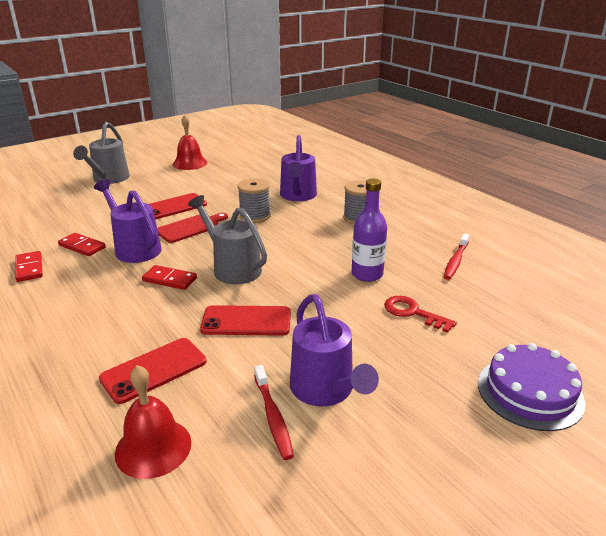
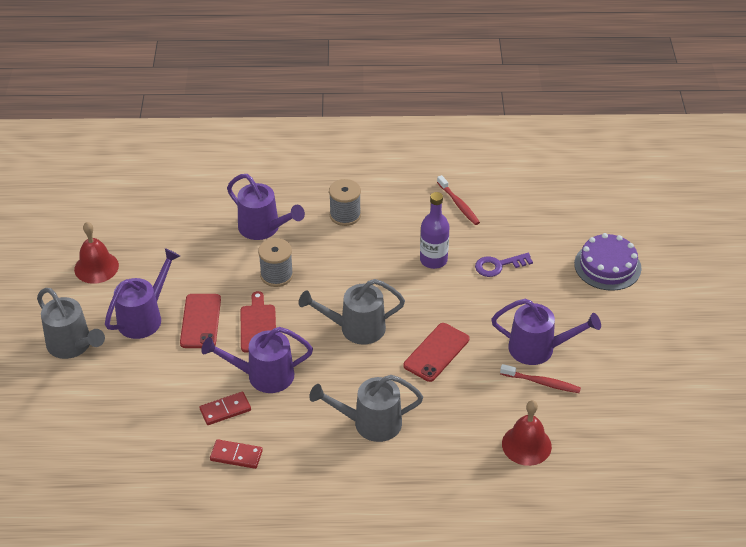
camera: 55 degrees left, 15 degrees up
red phone [99,338,207,404] -> none
red domino [142,265,197,290] -> none
red key [384,296,457,333] -> purple key [475,253,533,277]
none -> purple watering can [105,248,180,339]
none -> grey watering can [309,375,423,442]

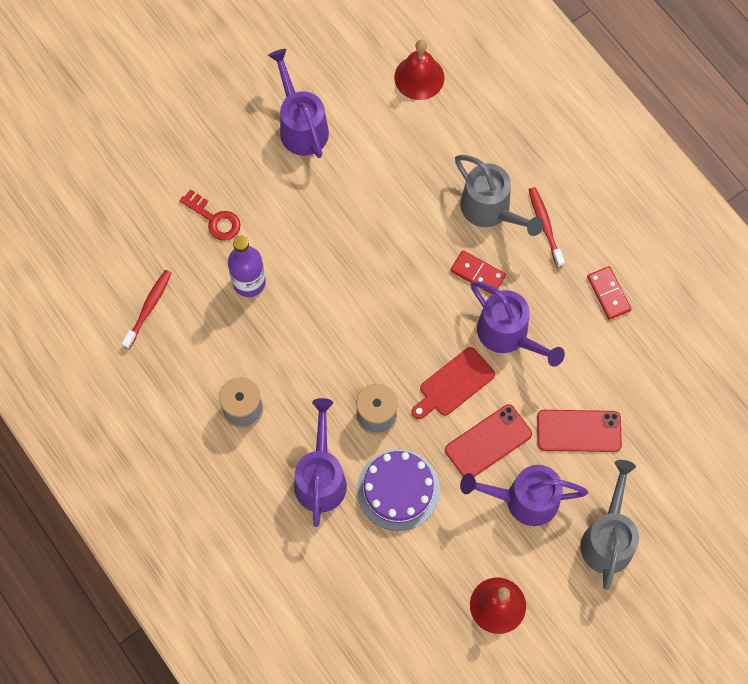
camera: 125 degrees left, 25 degrees up
red domino [200,392,251,425] -> red domino moved to [450,250,506,294]
grey watering can [299,279,405,345] -> none
red phone [403,323,469,382] -> red phone moved to [537,410,622,452]
purple key [475,253,533,277] -> red key [180,189,241,241]
red toothbrush [500,364,581,393] -> red toothbrush moved to [529,187,565,268]
purple cake [574,233,642,291] -> purple cake moved to [357,449,440,531]

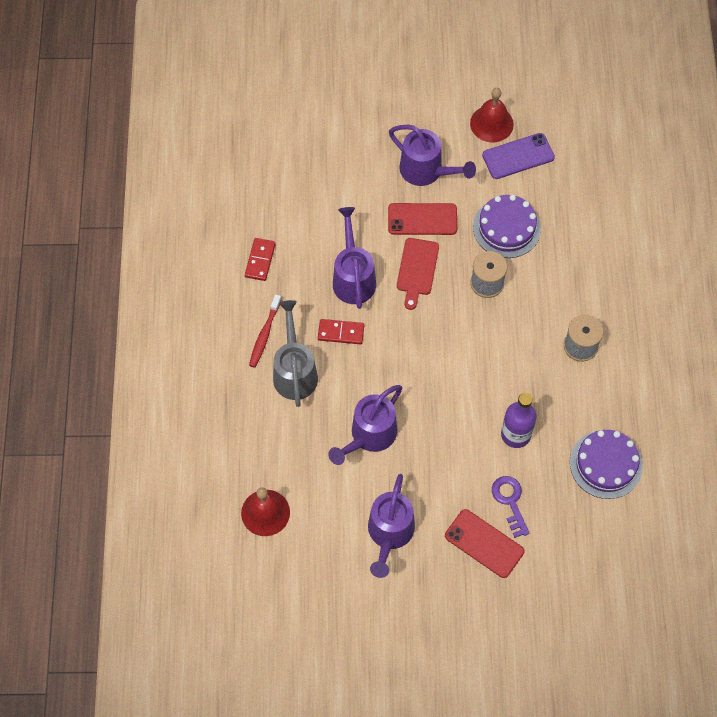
camera: 145 degrees left, 5 degrees down
red toothbrush [122,270,172,349] -> purple cake [570,430,643,499]
red key [180,189,241,241] -> purple key [492,476,530,538]
purple watering can [294,398,347,527] -> purple watering can moved to [328,385,402,465]
red cutting board [412,347,495,419] -> red cutting board turned 105 degrees clockwise [397,238,439,310]
red domino [450,250,506,294] -> red domino turned 60 degrees counterclockwise [318,319,364,345]
red phone [537,410,622,452] -> red phone moved to [445,509,524,578]
grey watering can [580,460,639,590] -> none
none -> purple phone [482,133,555,179]

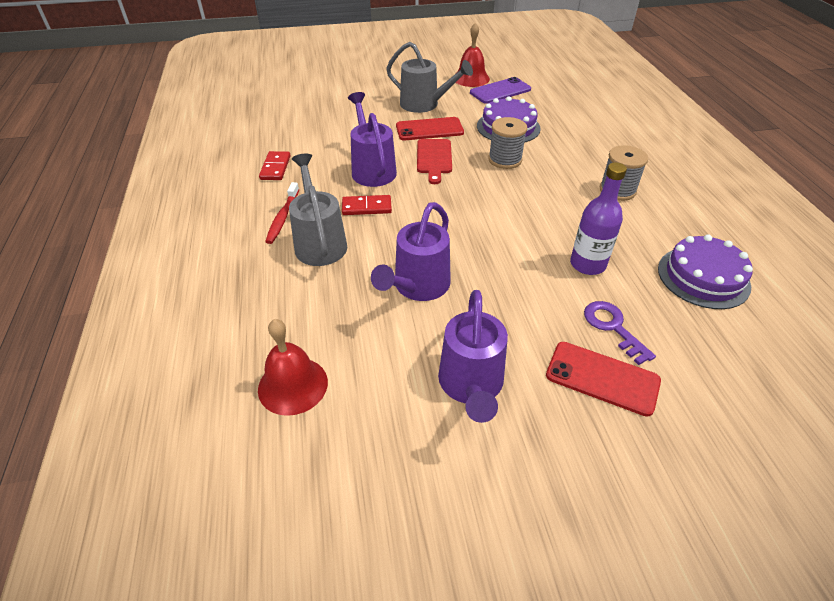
camera: 10 degrees left, 20 degrees down
purple watering can [389,125,476,186] -> grey watering can [386,42,473,113]

